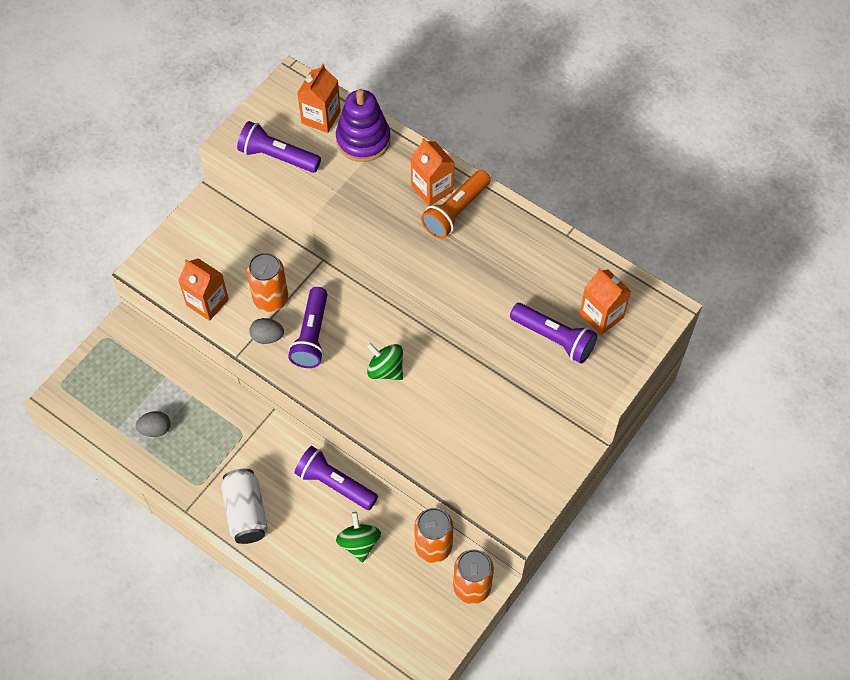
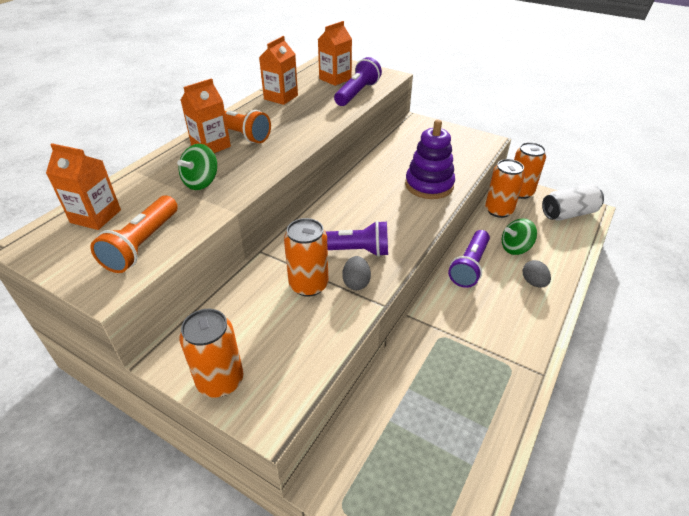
camera: 95 degrees left, 20 degrees down
grey egg [136,411,171,437] -> grey egg moved to [522,260,551,288]
orange carton [178,258,229,321] -> orange carton moved to [259,36,298,105]
white can [221,469,268,544] -> white can moved to [542,184,604,221]
purple flashlight [237,121,321,173] -> orange flashlight [90,196,178,273]
purple stacking toy [336,89,390,162] -> purple stacking toy moved to [405,120,455,199]
green spinning top [367,342,403,380] -> green spinning top moved to [177,144,217,190]
none -> orange can [179,309,243,397]

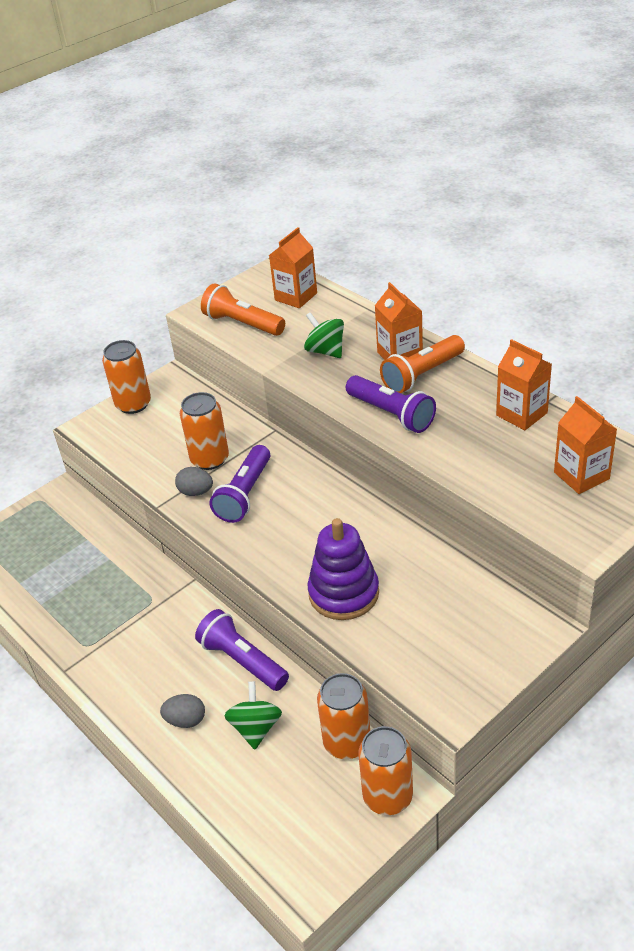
camera: 110 degrees right, 0 degrees up
purple flashlight [334,57,382,106] -> purple flashlight moved to [346,375,436,433]
white can [542,184,604,221] -> none

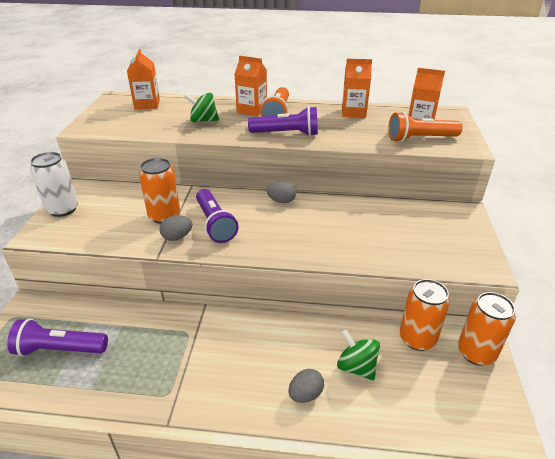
camera: 45 degrees left, 5 degrees down
orange can [102,340,151,414] -> white can [30,152,78,217]
purple flashlight [195,609,289,691] -> purple flashlight moved to [7,318,108,357]
orange flashlight [201,283,285,336] -> orange flashlight moved to [388,112,462,142]
purple stacking toy [307,518,379,620] -> none
none -> grey egg [267,181,296,203]

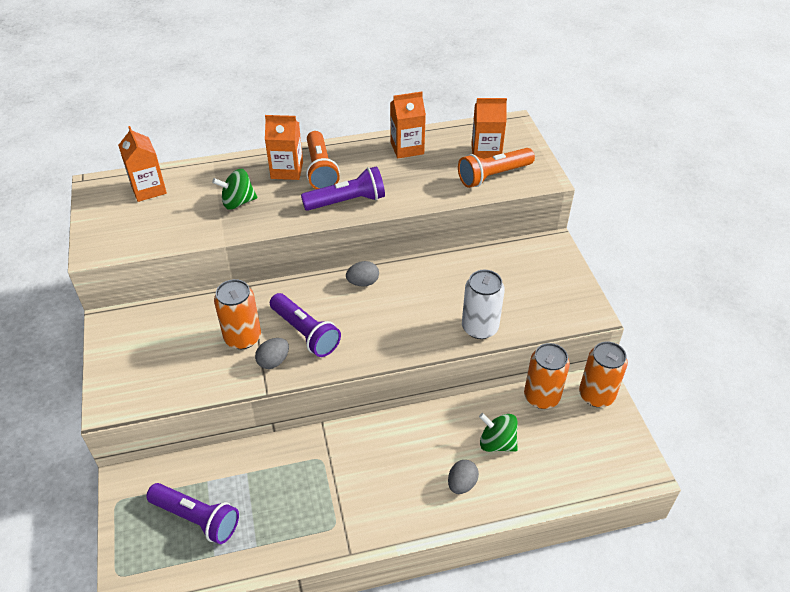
camera: 20 degrees left, 10 degrees up
purple flashlight [7,318,108,357] -> purple flashlight turned 135 degrees counterclockwise [146,483,239,544]
white can [30,152,78,217] -> white can moved to [462,270,505,339]

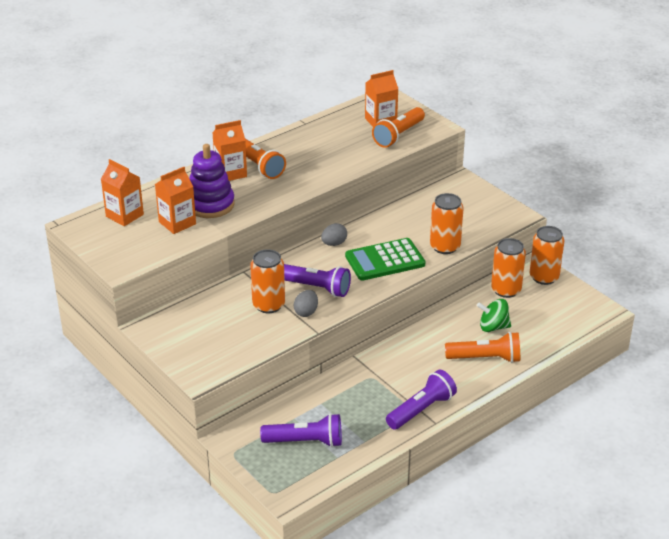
camera: 25 degrees left, 10 degrees down
green spinning top [212,169,257,210] -> purple stacking toy [189,144,235,218]
purple flashlight [301,166,385,211] -> purple flashlight moved to [386,369,457,430]
orange carton [390,92,426,158] -> orange carton moved to [155,167,196,234]
grey egg [448,460,479,494] -> orange flashlight [445,332,520,363]
white can [462,270,505,339] -> orange can [430,193,464,254]
none -> green calculator [345,238,426,281]

